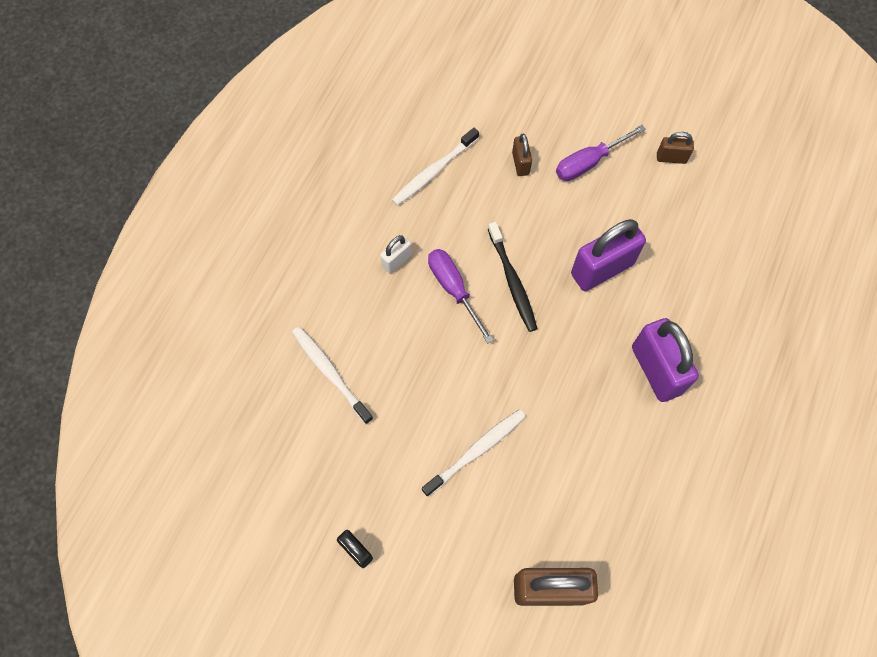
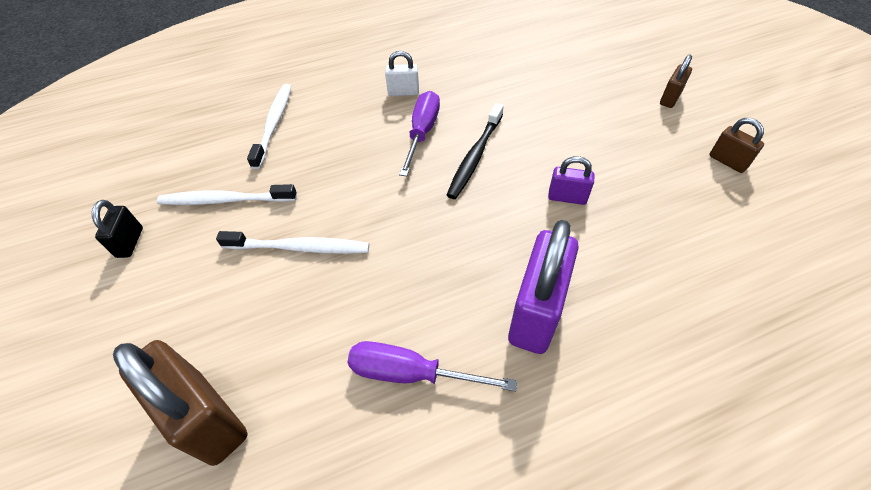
camera: 45 degrees right, 15 degrees down
white toothbrush [392,128,479,206] -> white toothbrush moved to [157,184,297,205]
brown padlock [512,134,532,176] -> brown padlock moved to [660,54,692,108]
purple screwdriver [556,125,646,181] -> purple screwdriver moved to [347,341,517,391]
purple padlock [571,219,646,291] -> purple padlock [548,156,594,205], size x0.50

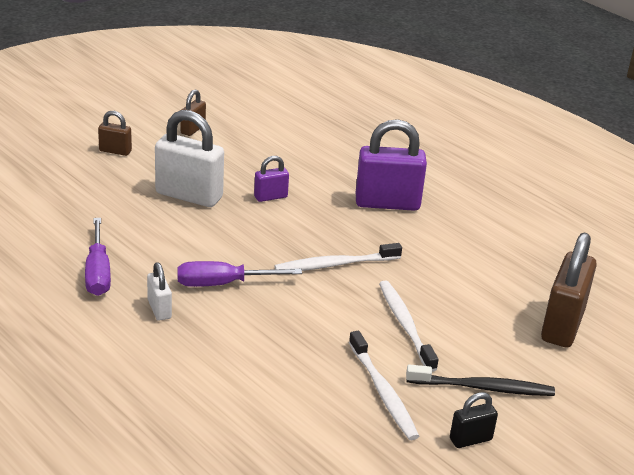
camera: 115 degrees left, 20 degrees down
white toothbrush [247,84,291,169] -> white toothbrush moved to [274,243,402,271]
purple screwdriver [347,341,517,391] -> purple screwdriver moved to [85,218,111,296]
black toothbrush [447,103,504,199] -> black toothbrush moved to [406,364,555,396]
purple padlock [548,156,594,205] -> purple padlock turned 75 degrees clockwise [254,156,289,202]
none -> white padlock [155,110,224,207]

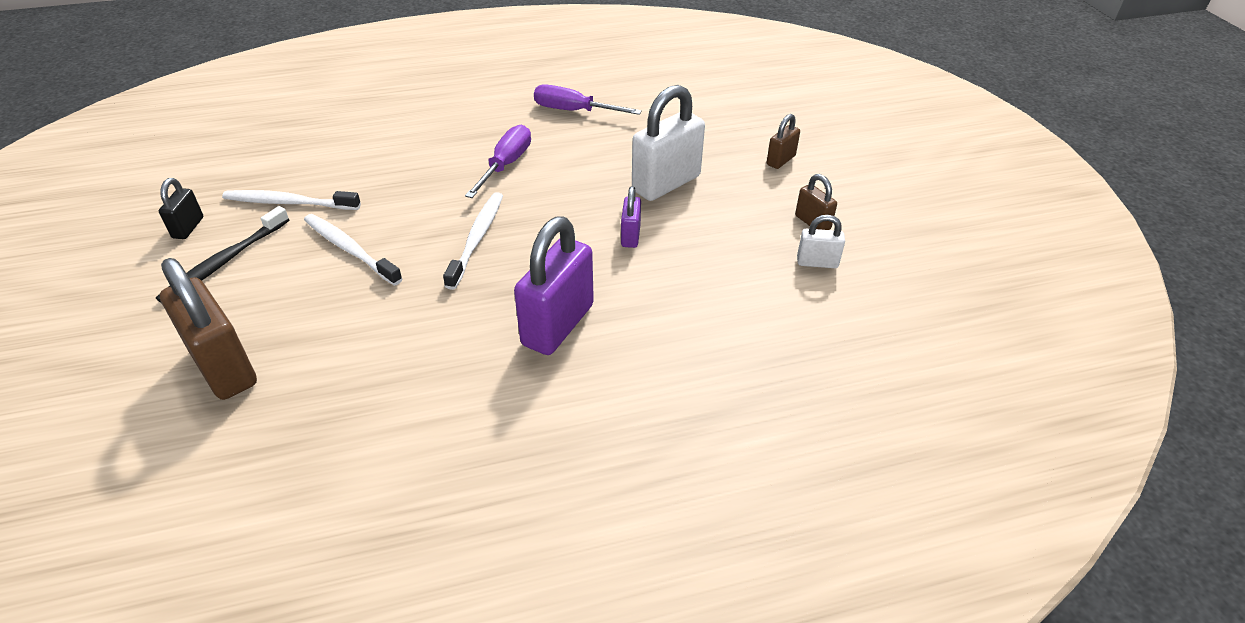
camera: 120 degrees right, 10 degrees up
white padlock [147,262,172,321] -> white padlock moved to [797,215,845,268]
white toothbrush [379,280,439,372] -> white toothbrush turned 150 degrees counterclockwise [304,214,403,286]

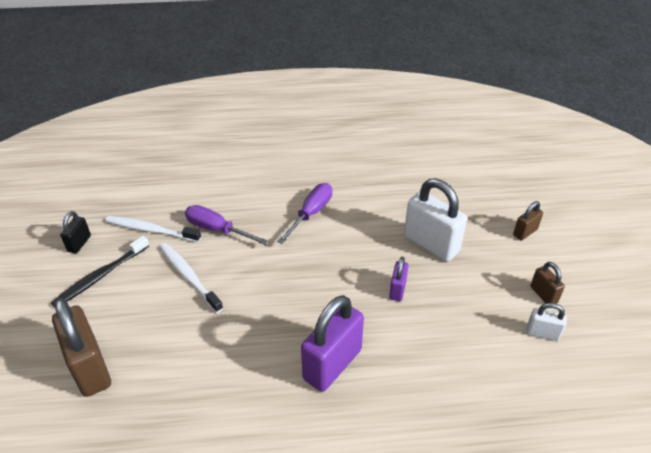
camera: 10 degrees right, 0 degrees up
white toothbrush [443,192,503,290] -> none
purple screwdriver [534,84,642,115] -> purple screwdriver moved to [185,205,269,245]
white padlock [632,85,705,201] -> white padlock turned 75 degrees clockwise [404,178,467,262]

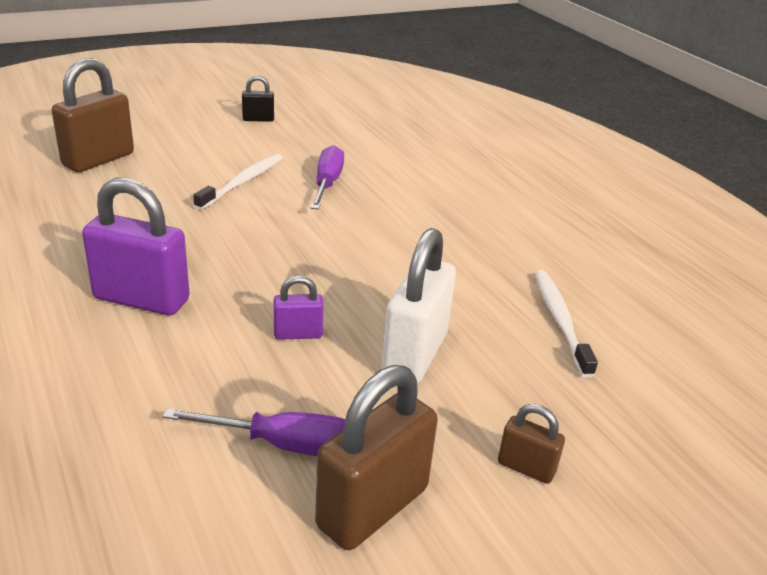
camera: 65 degrees right, 10 degrees down
black toothbrush [51,236,149,307] -> none
white toothbrush [105,216,201,242] -> white toothbrush moved to [535,270,598,378]
purple screwdriver [277,183,332,244] -> purple screwdriver moved to [163,408,345,456]
white padlock [526,303,567,341] -> none
brown padlock [530,262,565,304] -> brown padlock [315,365,438,550], size x1.99

